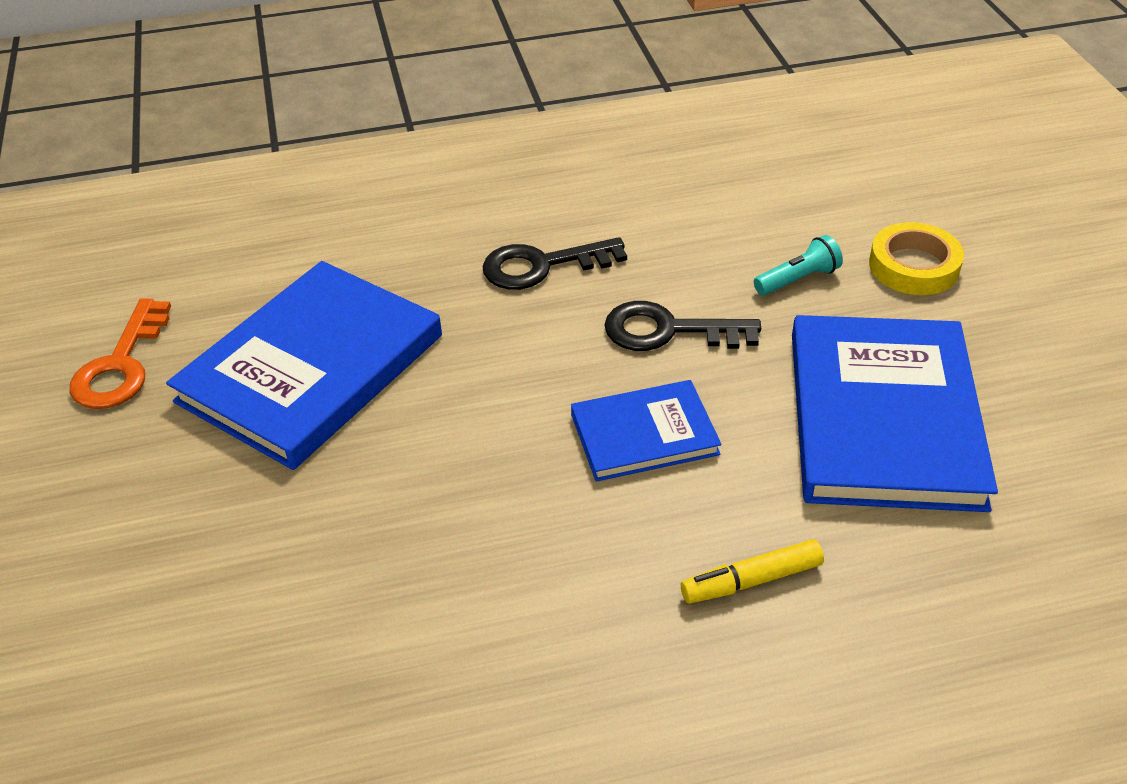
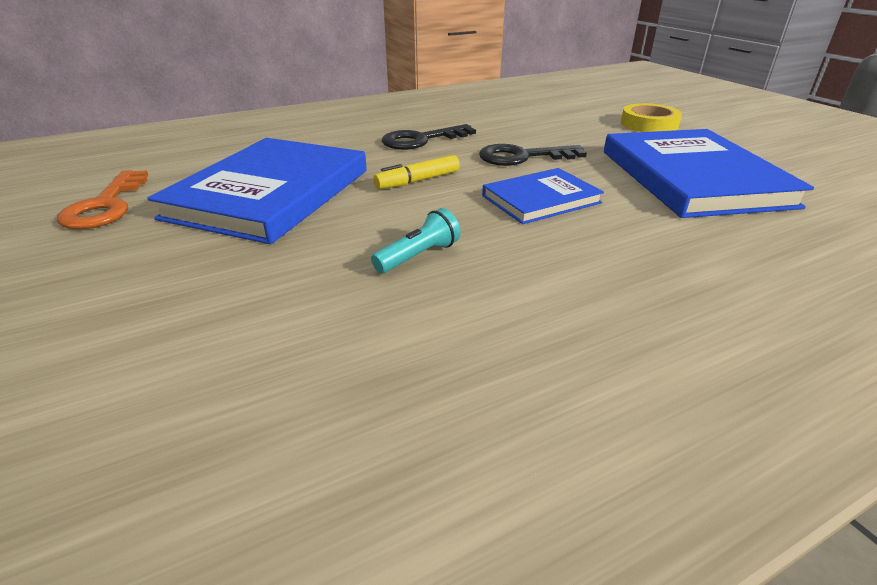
camera: 15 degrees left, 10 degrees down
yellow marker [681,539,824,604] -> yellow marker moved to [373,155,460,189]
turquoise flashlight [754,235,843,295] -> turquoise flashlight moved to [371,208,460,273]

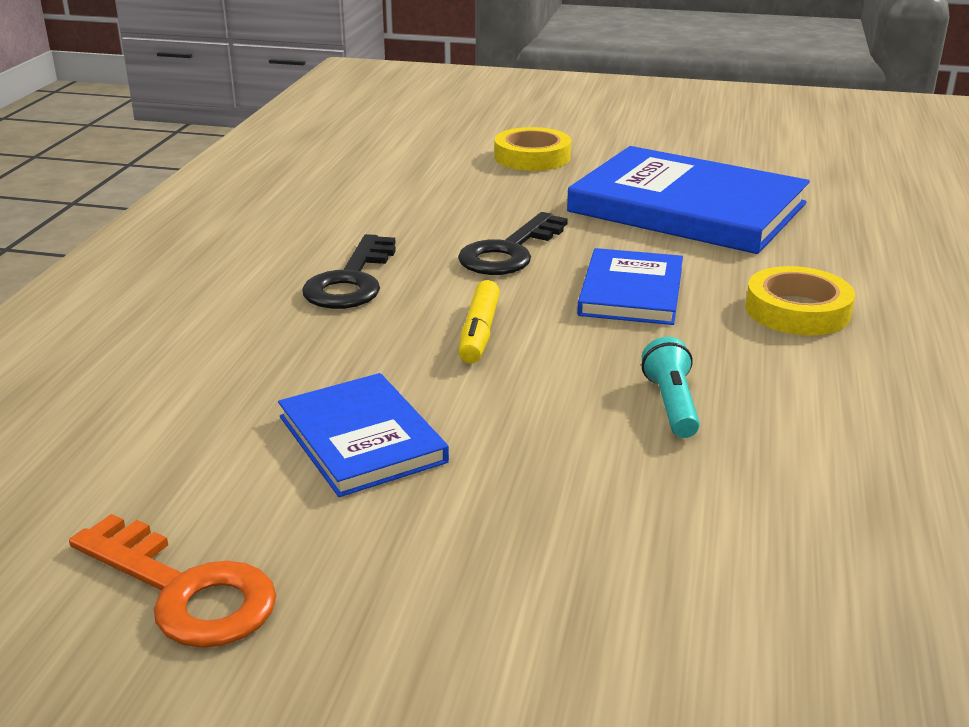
camera: 50 degrees left, 5 degrees down
blue book [147,138,367,244] -> blue book [278,373,449,497], size x0.54
none -> yellow tape [745,266,855,335]

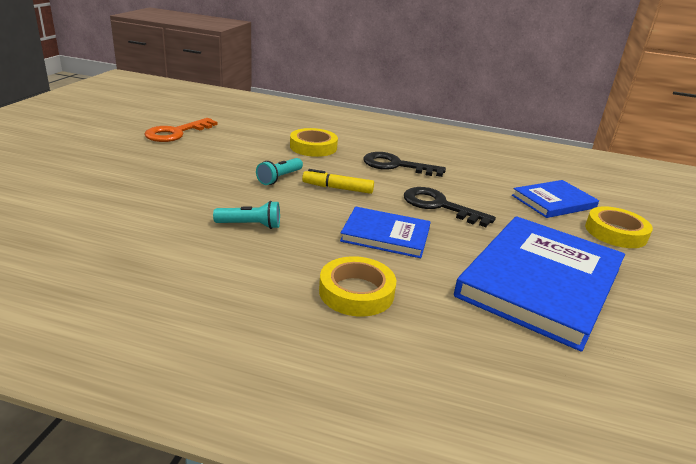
camera: 90 degrees right, 0 degrees up
blue book [278,373,449,497] -> blue book moved to [512,180,599,218]
none -> turquoise flashlight [256,158,303,185]
none -> yellow tape [290,128,338,157]

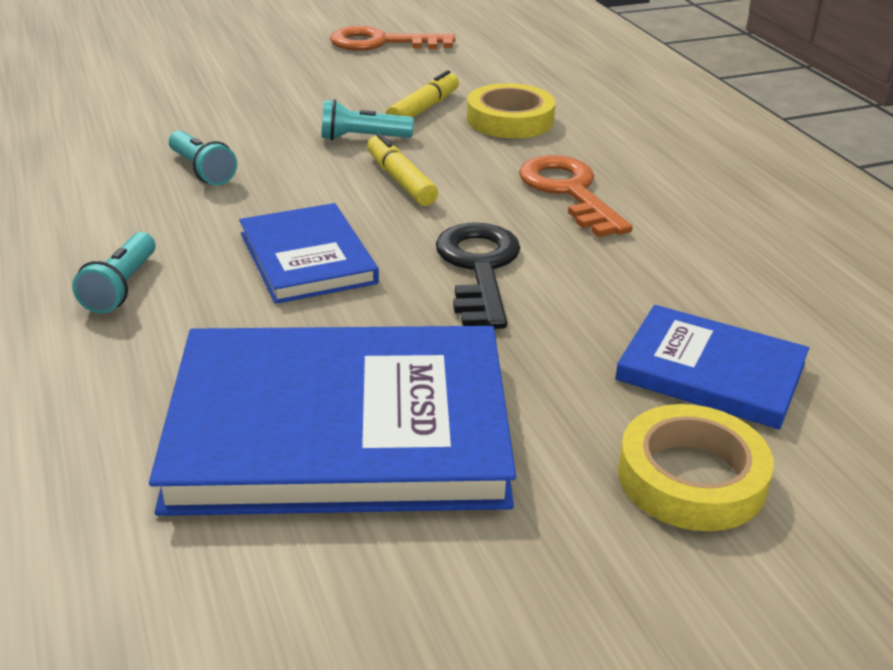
camera: 55 degrees right, 5 degrees up
yellow tape [319,256,396,317] -> turquoise flashlight [72,232,156,314]
black key [363,152,446,177] -> orange key [519,155,633,237]
none -> yellow marker [386,70,459,117]

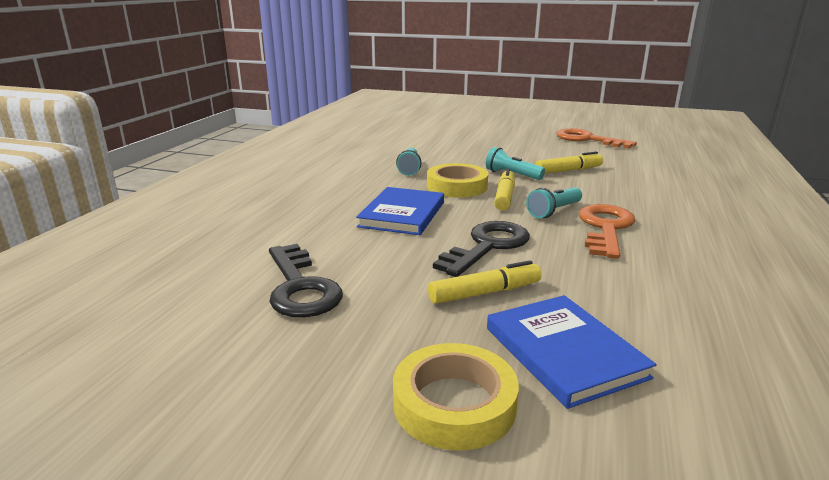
camera: 40 degrees right, 10 degrees down
turquoise flashlight [72,232,156,314] -> turquoise flashlight moved to [526,187,582,218]
blue book [149,326,516,516] -> black key [269,244,343,317]
yellow tape [467,83,555,139] -> yellow tape moved to [427,163,488,198]
none -> yellow marker [428,260,542,304]

